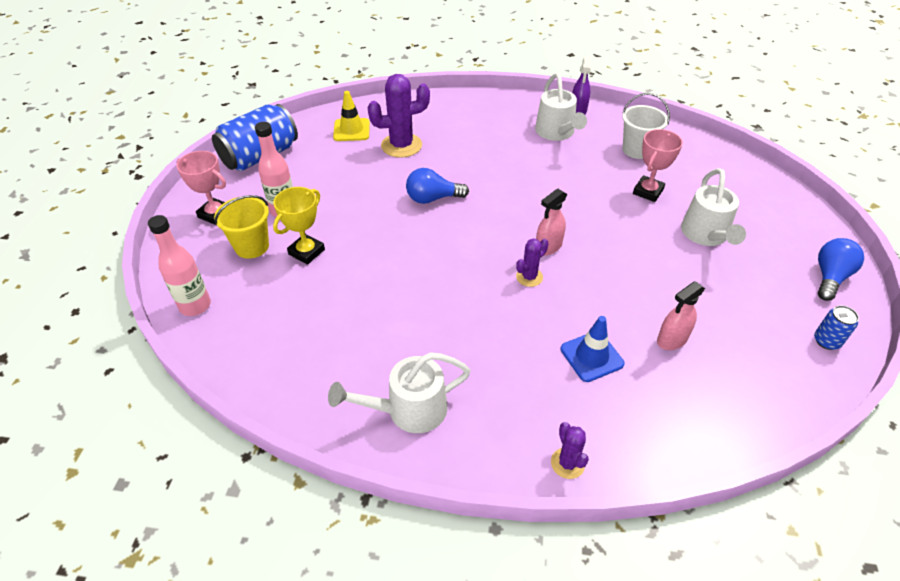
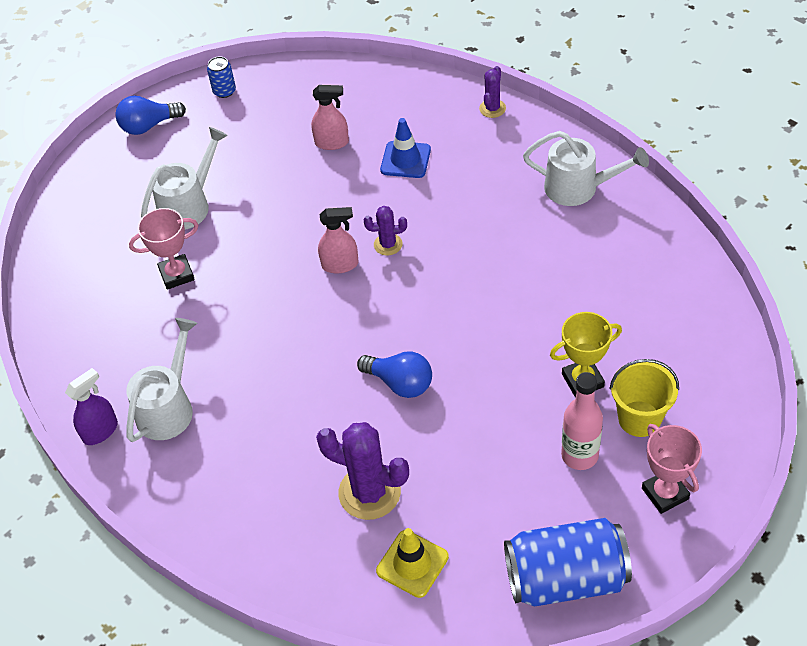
camera: 140 degrees left, 5 degrees up
pink bottle [148,215,211,316] -> none
white bucket [622,93,670,159] -> none

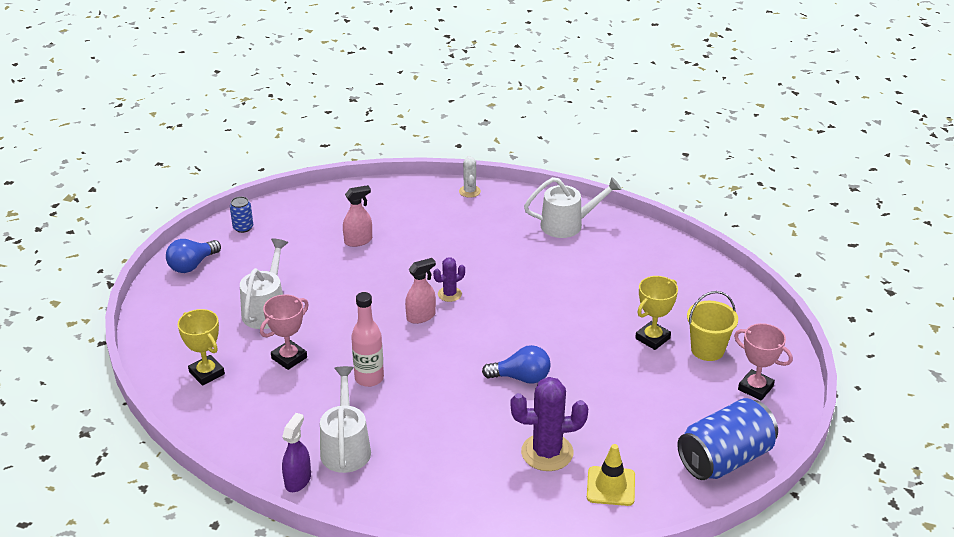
camera: 30 degrees left, 15 degrees down
blue traffic cone [380,118,431,178] -> none
purple cactus [479,66,506,118] -> white cactus [459,156,481,198]
pink bottle [561,372,603,470] -> pink bottle moved to [351,292,384,387]
none -> yellow trophy [178,309,225,386]

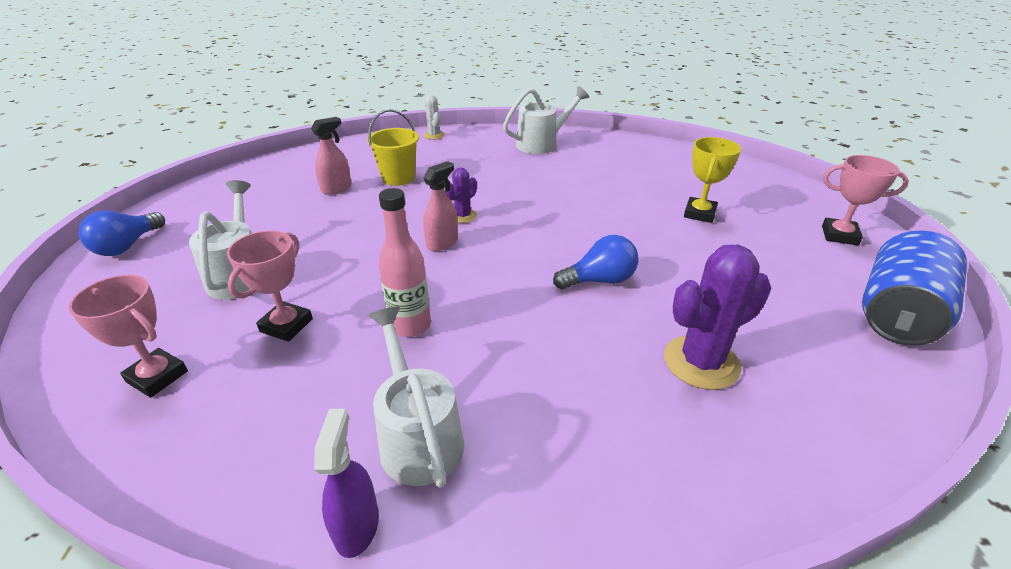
camera: 20 degrees left, 0 degrees up
yellow trophy [178,309,225,386] -> pink trophy [69,275,188,398]
blue can [230,196,253,233] -> none
yellow traffic cone [587,444,635,506] -> none
yellow bucket [687,291,738,361] -> yellow bucket moved to [367,109,419,186]

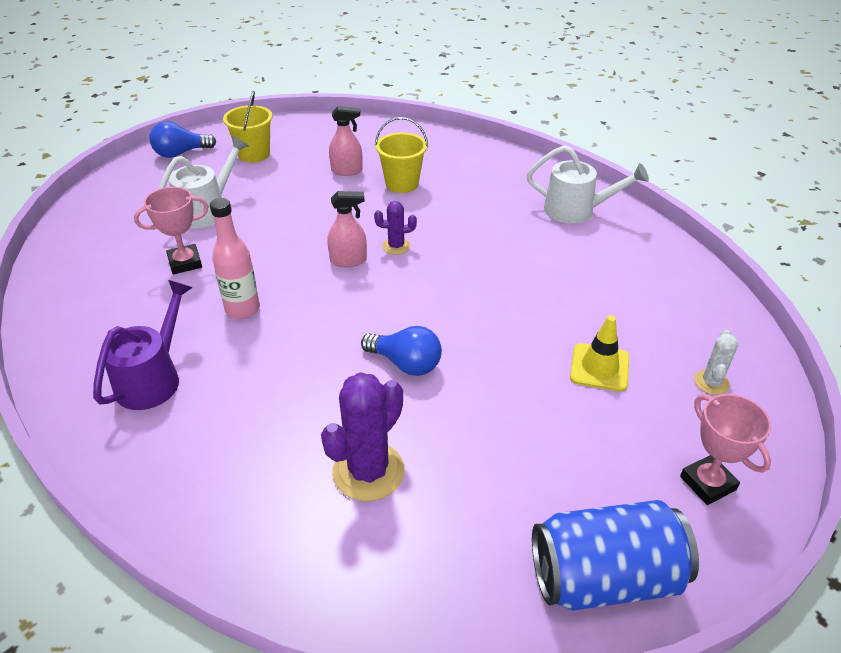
camera: 45 degrees right, 5 degrees up
pink trophy [69,275,188,398] -> none
purple spray bottle [314,409,379,558] -> none
white watering can [369,307,464,488] -> purple watering can [93,280,192,410]
white cactus [423,95,445,140] -> white cactus moved to [694,329,738,395]
purple cactus [664,245,771,390] -> purple cactus turned 75 degrees counterclockwise [321,372,405,501]
yellow trophy [684,137,741,223] -> yellow traffic cone [570,315,629,392]
none -> yellow bucket [223,91,273,163]

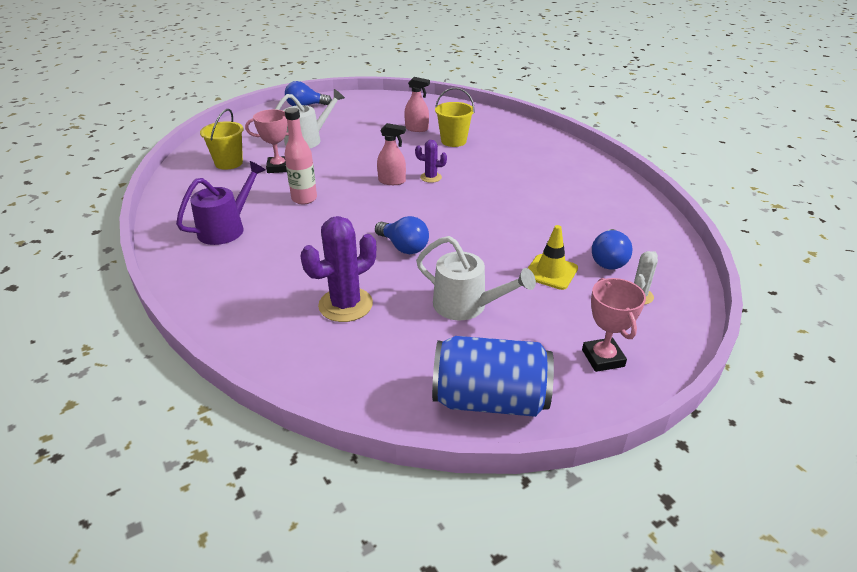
camera: 15 degrees right, 5 degrees down
yellow bucket [223,91,273,163] -> yellow bucket moved to [200,109,243,170]
white watering can [527,145,649,224] -> white watering can moved to [416,236,536,320]
none -> blue light bulb [592,229,632,270]

